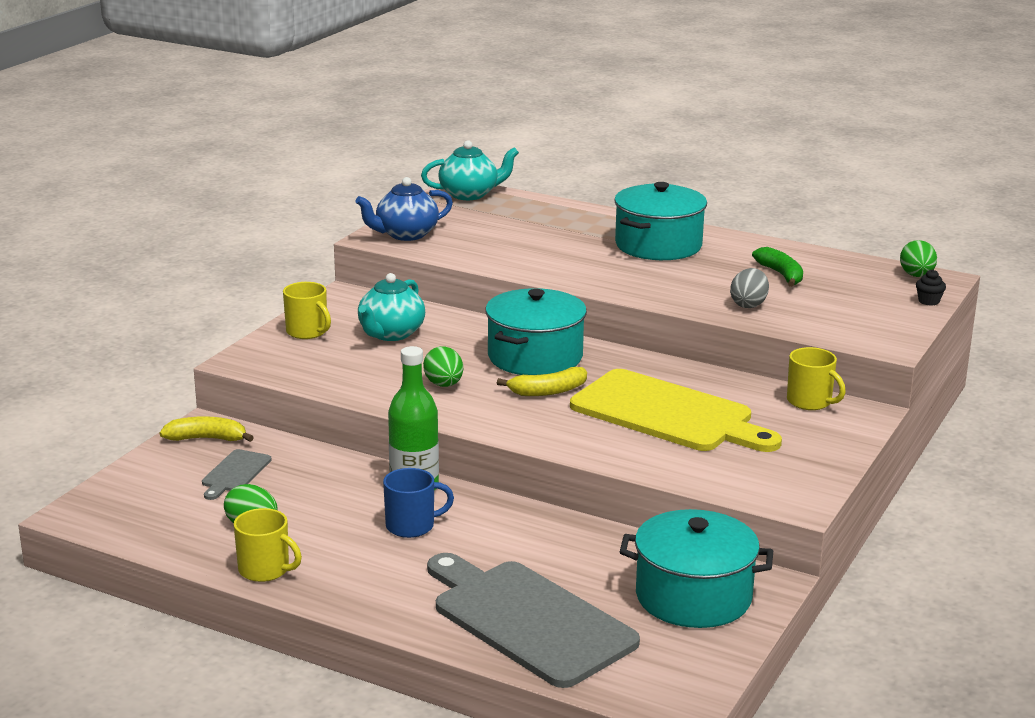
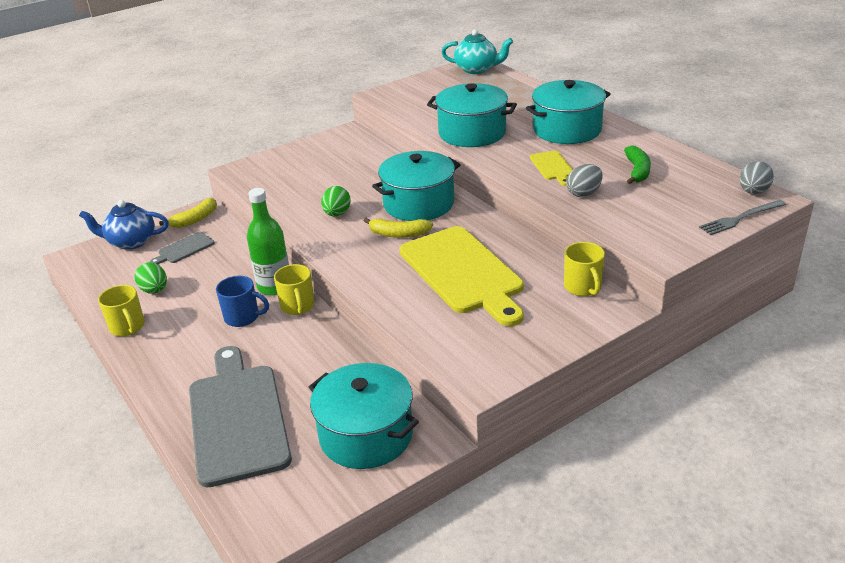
camera: 30 degrees right, 10 degrees up
yellow banana [160,416,254,442] -> yellow banana turned 105 degrees clockwise [159,198,217,228]
yellow mug [283,282,331,339] -> yellow mug moved to [274,264,315,315]
blue teapot [355,177,453,241] -> blue teapot moved to [79,200,169,250]
turquoise teapot [358,273,425,341] -> none
green egg [900,240,937,277] -> grey egg [740,161,774,194]
black cupcake [916,269,946,306] -> grey fork [699,200,786,235]
none -> turquoise pot [427,83,517,147]
none -> yellow cutting board [530,151,573,186]

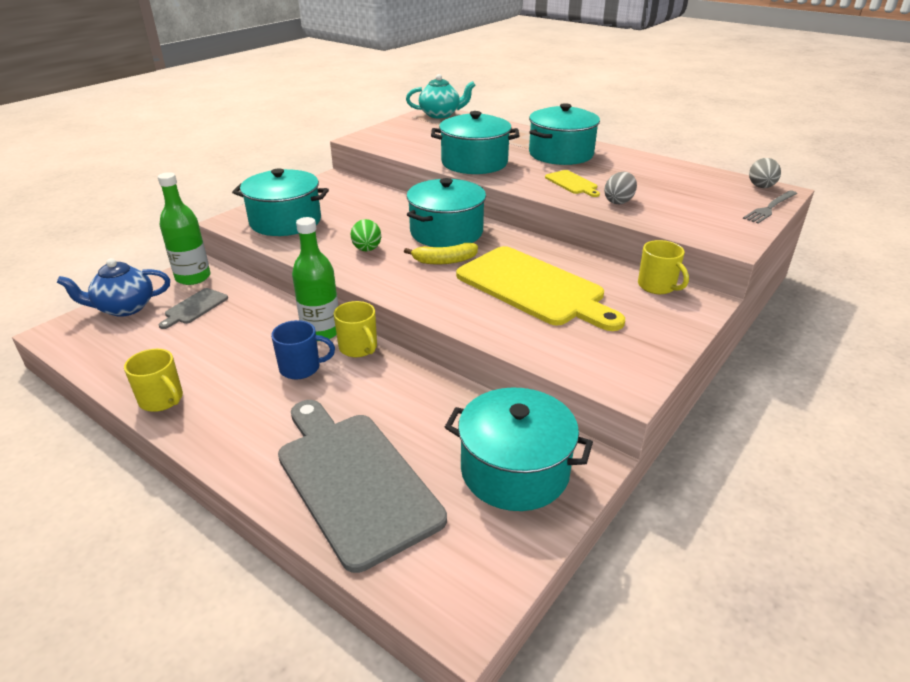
camera: 20 degrees left, 0 degrees up
green egg [135,262,167,294] -> none
yellow banana [159,198,217,228] -> green bottle [158,172,211,285]
green banana [624,145,651,184] -> none
none -> turquoise pot [232,168,329,236]

